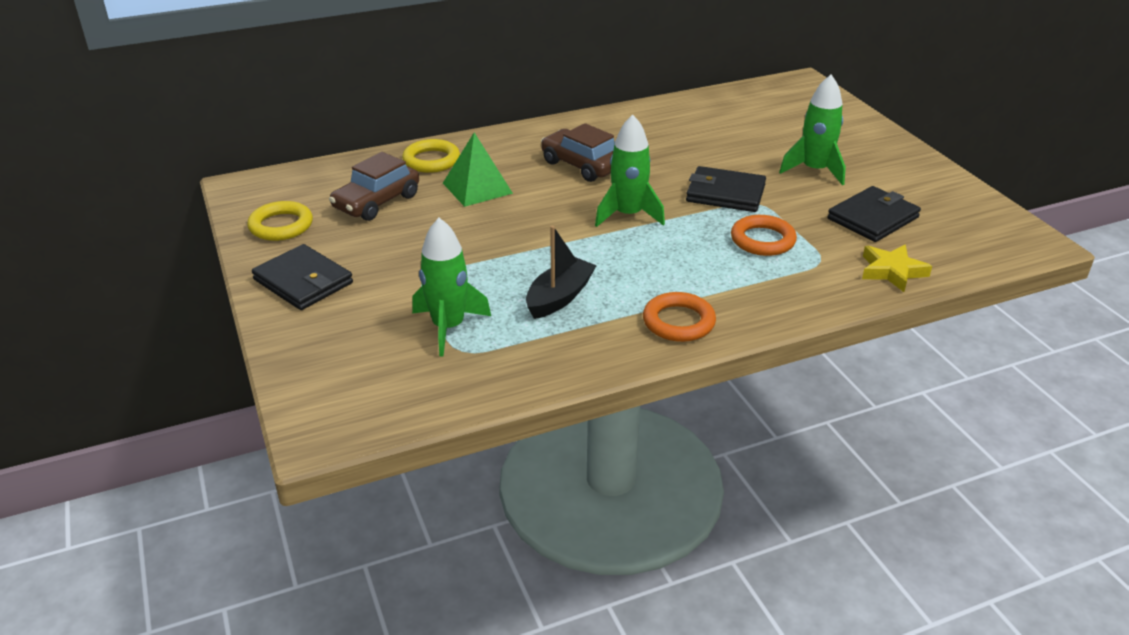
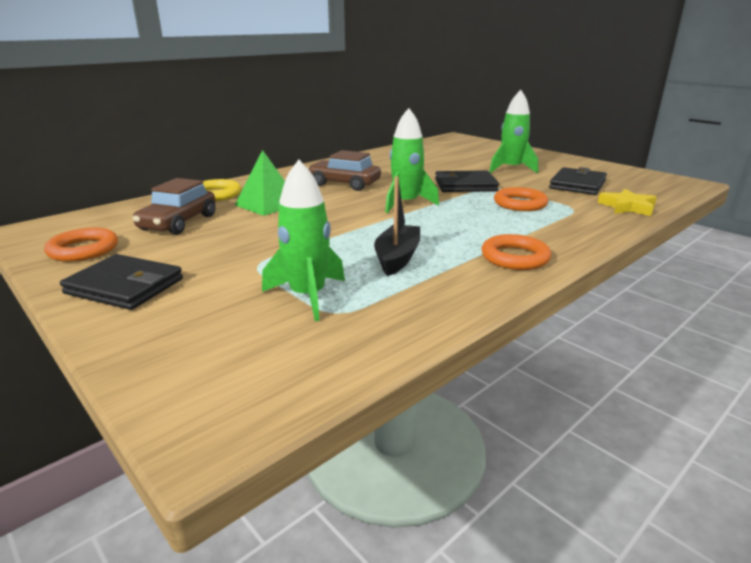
camera: 20 degrees left, 10 degrees down
yellow ring [247,201,313,241] -> orange ring [44,228,118,262]

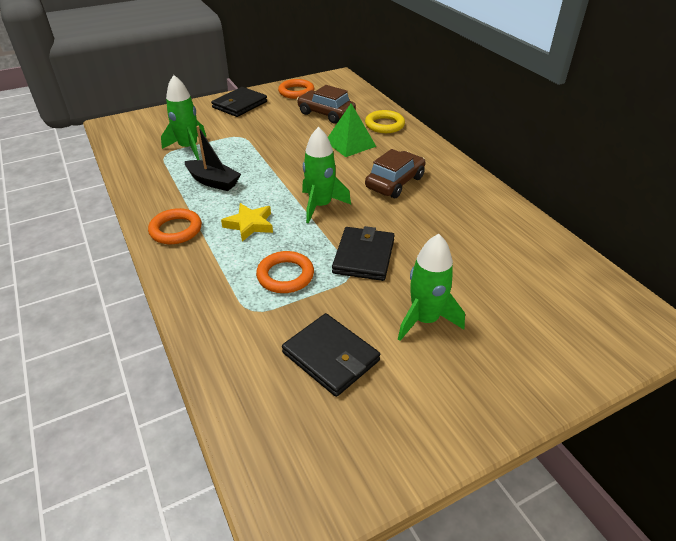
camera: 105 degrees right, 15 degrees up
yellow star [598,189,657,216] -> yellow star moved to [221,203,273,242]

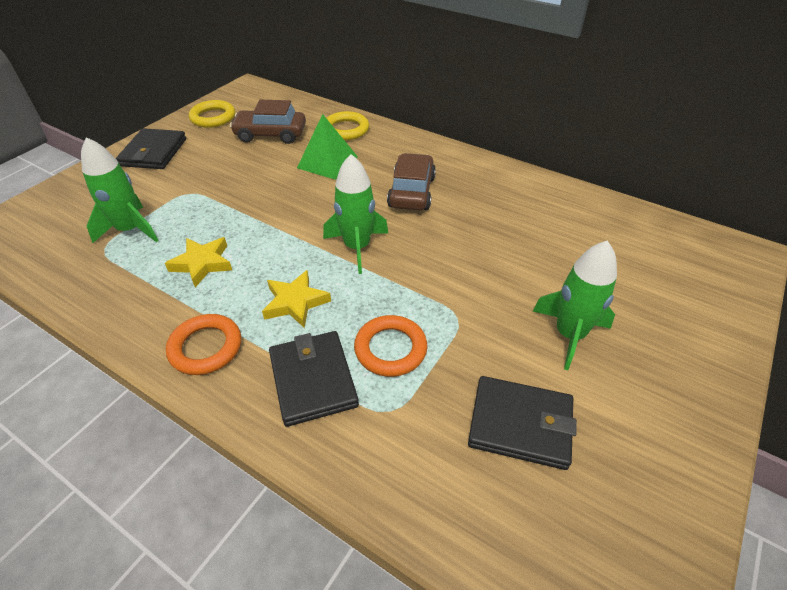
camera: 30 degrees left, 5 degrees up
black boat [185,126,241,191] -> yellow star [165,237,232,287]
orange ring [278,79,315,99] -> yellow ring [189,100,235,128]
black wallet [332,226,395,281] -> black wallet moved to [269,331,359,427]

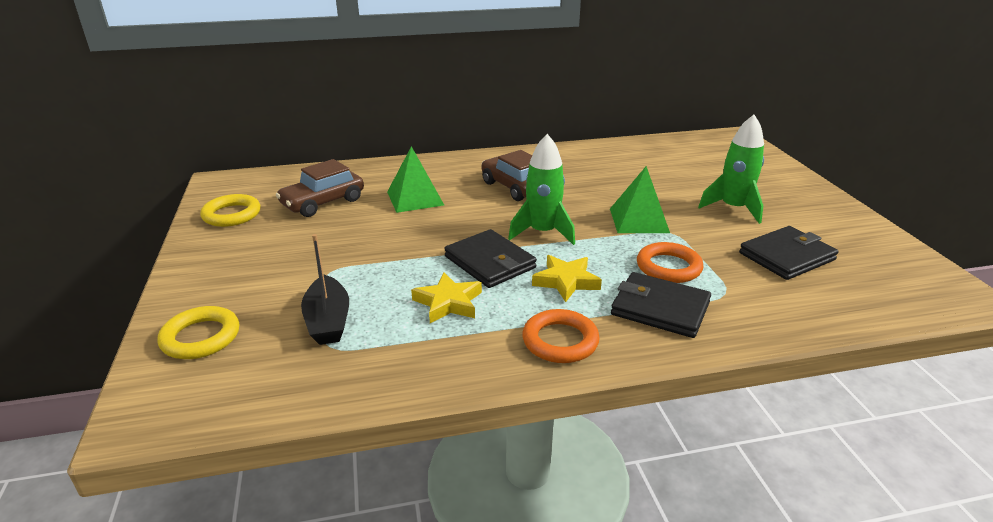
camera: 45 degrees left, 15 degrees down
green rocket [81,137,159,243] -> black boat [301,234,349,345]
black wallet [116,128,186,169] -> black wallet moved to [444,229,537,288]
yellow ring [326,111,369,140] -> yellow ring moved to [158,306,239,359]
none -> green pyramid [610,166,670,233]

